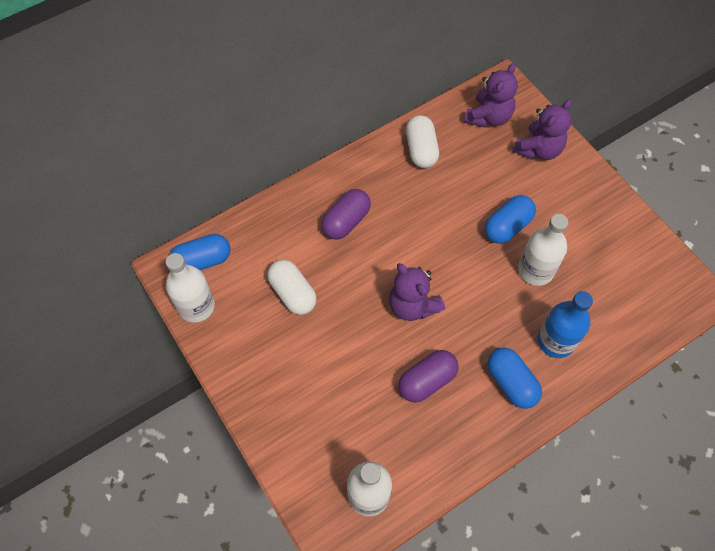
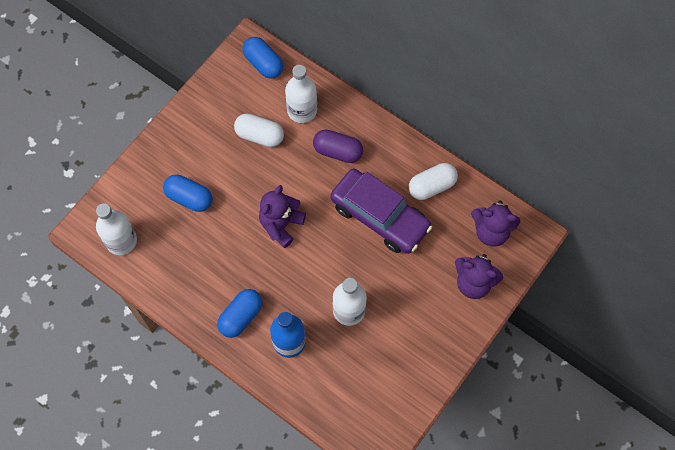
camera: 70 degrees right, 5 degrees up
white bottle [166,253,215,323] -> white bottle moved to [285,65,317,123]
white capsule [267,260,317,315] -> white capsule turned 75 degrees clockwise [234,113,284,147]
purple capsule [398,350,459,403] -> none
blue capsule [485,195,536,244] -> blue capsule moved to [163,175,213,212]
none -> purple car [330,169,432,254]

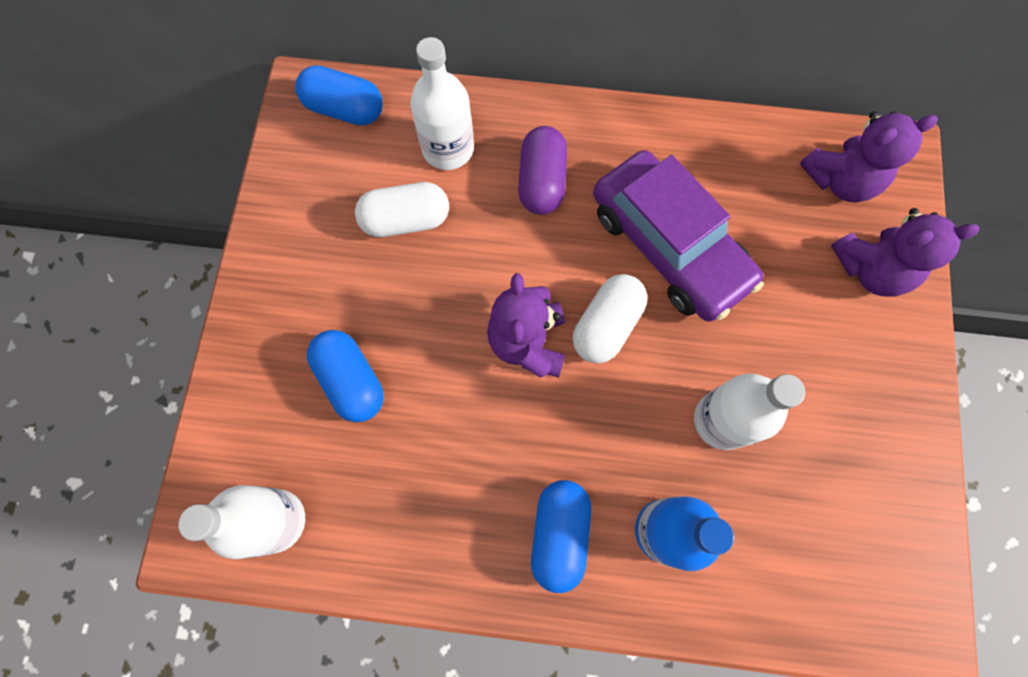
camera: 30 degrees left, 5 degrees up
blue capsule [163,175,213,212] -> blue capsule turned 60 degrees clockwise [307,330,384,422]
purple capsule [313,130,363,163] -> purple capsule turned 75 degrees counterclockwise [518,126,567,215]
purple car [330,169,432,254] -> purple car turned 45 degrees clockwise [593,150,764,321]
white capsule [409,163,458,200] -> white capsule moved to [573,274,647,363]

